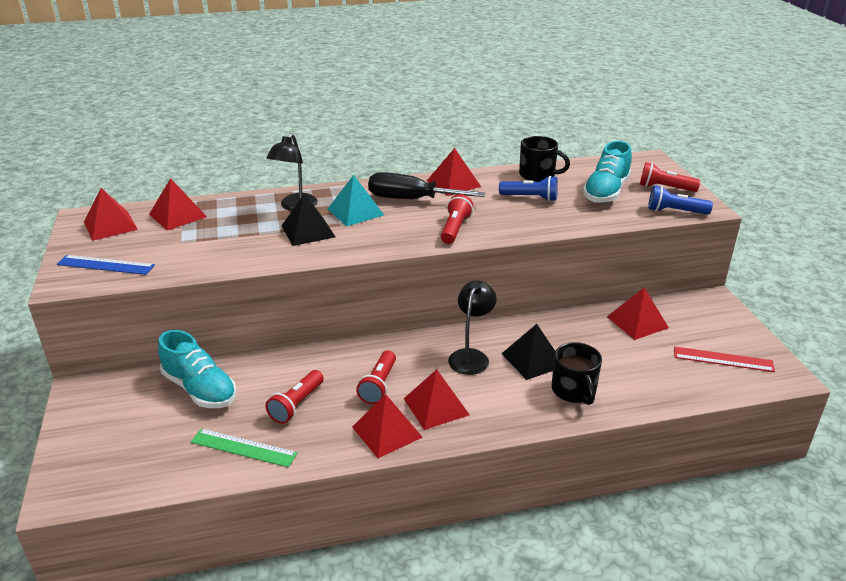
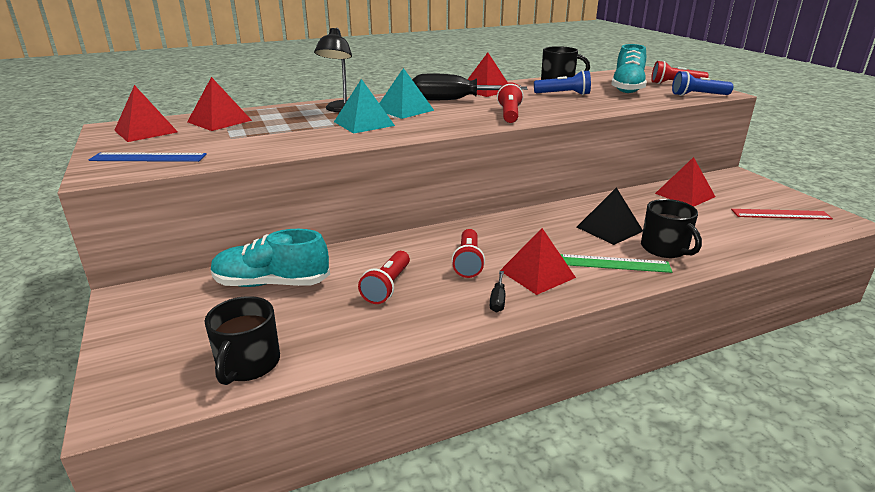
camera: 10 degrees left, 5 degrees down
turquoise shoe [158,330,237,408] -> turquoise shoe turned 150 degrees clockwise [211,229,330,287]
green ruler [191,428,298,467] -> green ruler moved to [560,254,672,273]
black pyramid [281,193,336,246] -> turquoise pyramid [334,79,395,134]
red pyramid [352,394,423,458] -> black screwdriver [490,271,505,313]
black lamp [448,280,497,375] -> none
none -> black mug [205,296,280,385]

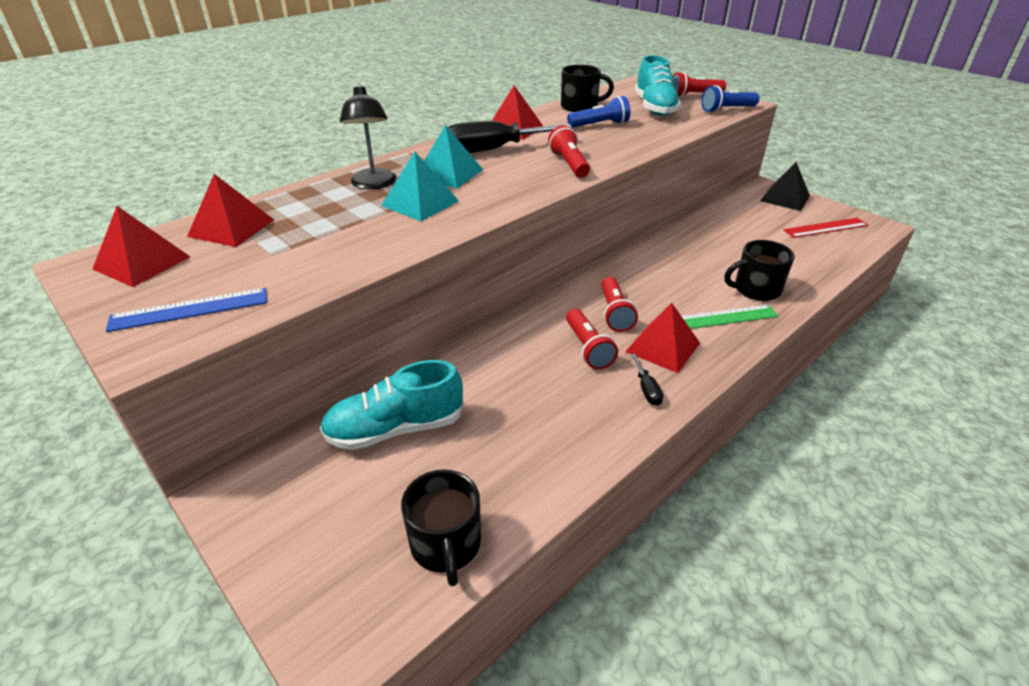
camera: 20 degrees left, 10 degrees up
red flashlight [358,251,410,304] -> red flashlight moved to [601,277,638,332]
black pyramid [577,187,643,245] -> black pyramid moved to [760,162,810,211]
black mug [641,199,702,258] -> black mug turned 120 degrees clockwise [724,240,795,301]
red pyramid [655,157,715,207] -> none

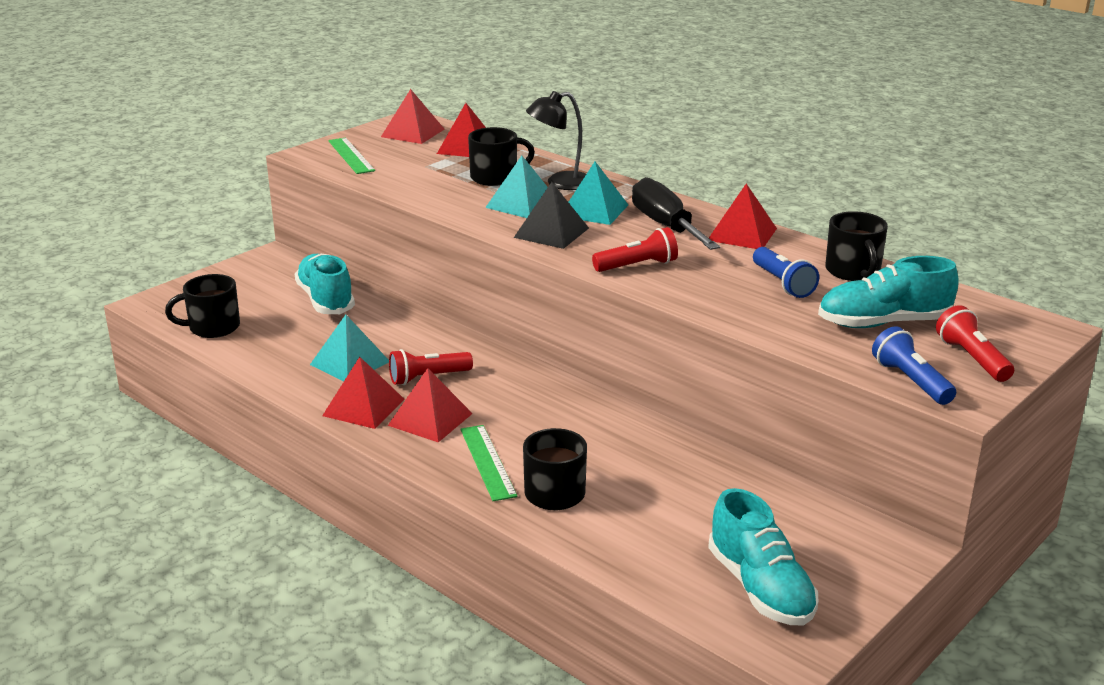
camera: 85 degrees right, 10 degrees down
blue ruler [106,288,267,332] -> green ruler [328,138,375,174]
red flashlight [601,277,638,332] -> none
black screwdriver [631,354,663,406] -> red pyramid [322,357,405,429]
black pyramid [760,162,810,211] -> black pyramid moved to [514,182,589,249]
red ruler [784,218,868,238] -> turquoise shoe [708,488,818,626]
none -> turquoise pyramid [310,315,389,382]
none -> black mug [468,127,535,186]

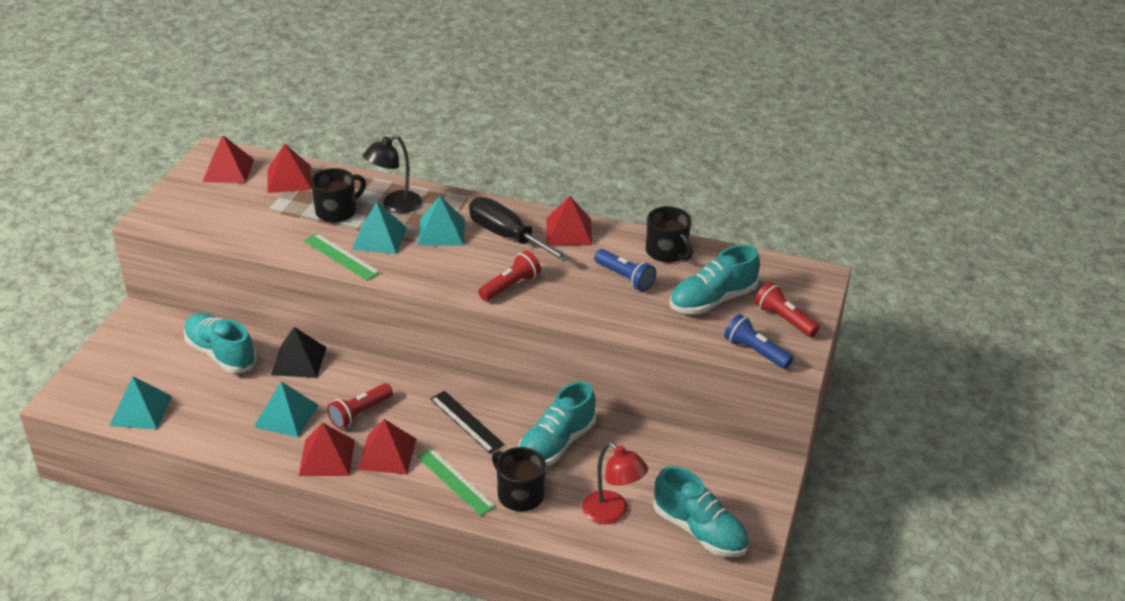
camera: 25 degrees left, 10 degrees up
black mug [165,274,240,338] -> turquoise pyramid [109,376,172,430]
green ruler [328,138,375,174] -> green ruler moved to [304,233,380,281]
black pyramid [514,182,589,249] -> black pyramid moved to [271,327,327,378]
none -> black ruler [430,391,505,453]
none -> turquoise shoe [518,381,596,466]
none -> red lamp [582,442,648,524]

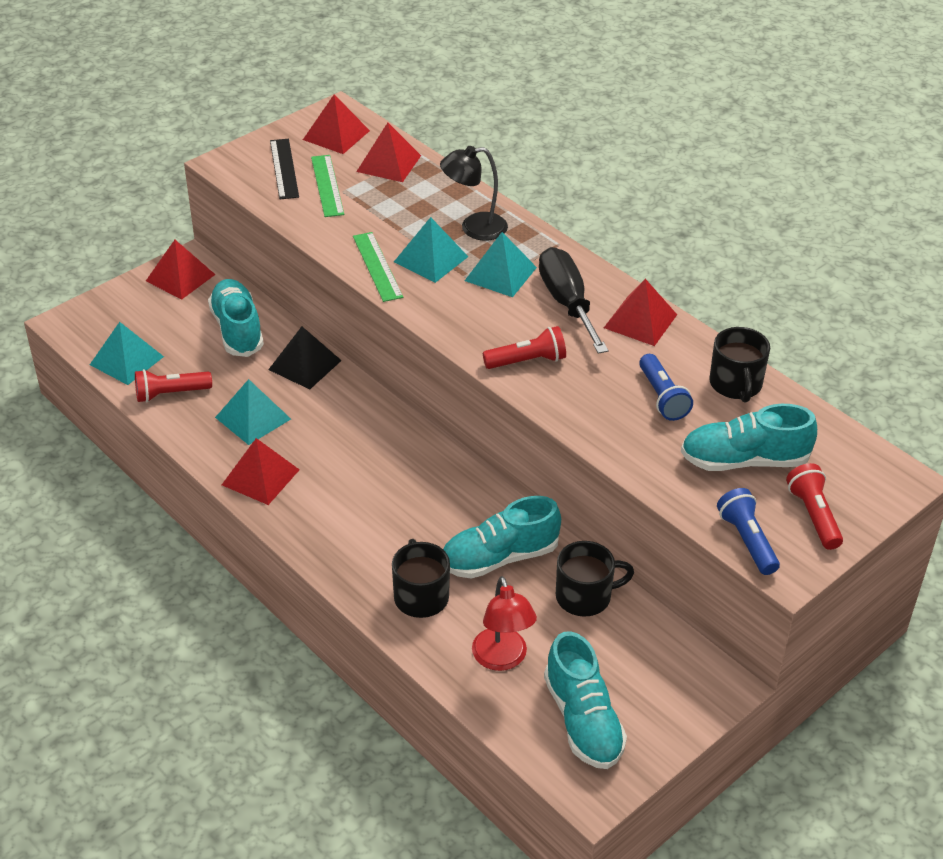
camera: 30 degrees right, 5 degrees up
black mug [311,168,366,223] -> black mug moved to [556,541,634,616]
red flashlight [327,383,393,429] -> red flashlight moved to [135,369,212,403]
red pyramid [357,419,416,474] -> red pyramid moved to [146,240,216,299]
green ruler [417,448,496,516] -> green ruler moved to [311,155,344,217]
black ruler [430,391,505,453] -> black ruler moved to [270,139,299,199]

